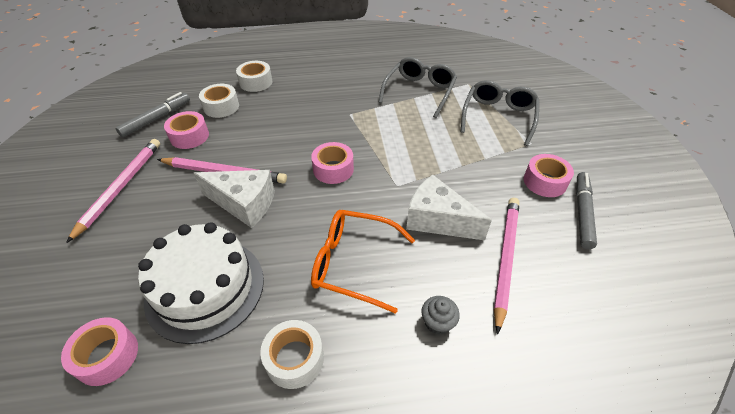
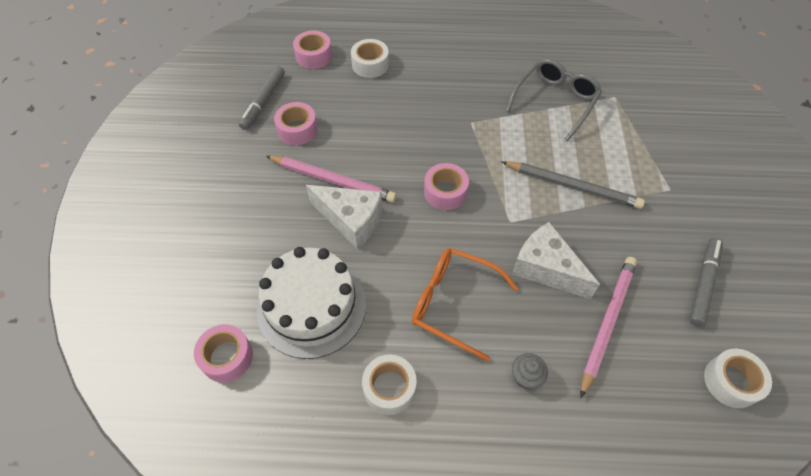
camera: 10 degrees right, 10 degrees up
pink pencil [66,139,160,243] -> none
grey marker [116,92,190,137] -> grey marker turned 150 degrees clockwise [239,66,285,130]
white tape [199,84,239,118] -> white tape moved to [704,349,772,408]
grey glasses [461,80,539,146] -> none
pink tape [524,154,574,197] -> pink tape moved to [293,30,332,69]
none -> grey pencil [502,161,645,209]

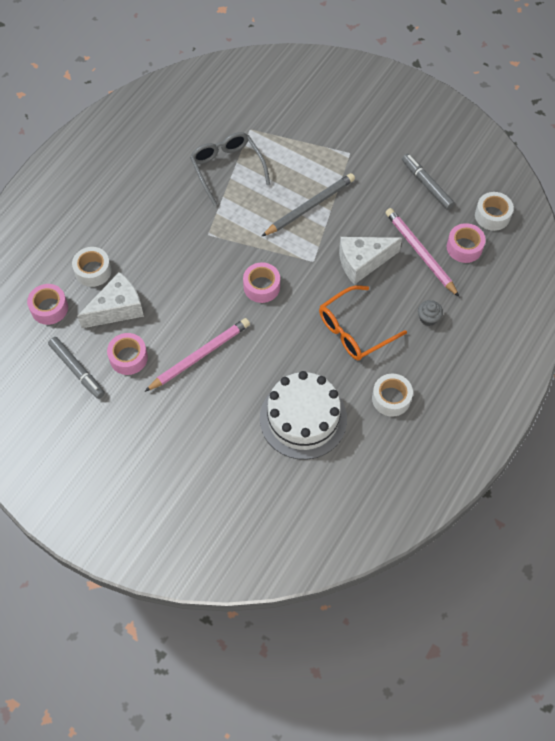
camera: 60 degrees left, 5 degrees up
pink tape [194,324,253,382] -> pink tape moved to [447,223,486,263]
white cheese [306,185,383,249] -> white cheese moved to [77,272,144,328]

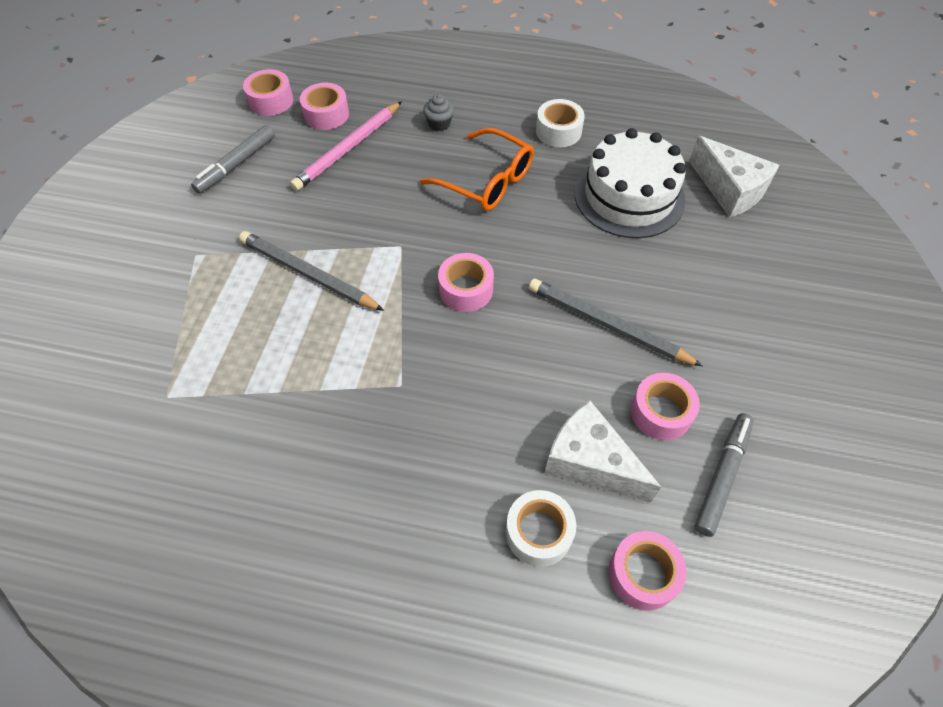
camera: 110 degrees left, 5 degrees down
pink pencil [145,318,250,392] -> grey pencil [529,279,703,366]
grey glasses [190,132,270,206] -> none
white cheese [339,237,402,285] -> white cheese moved to [689,136,779,217]
white tape [475,192,514,231] -> pink tape [243,69,293,116]

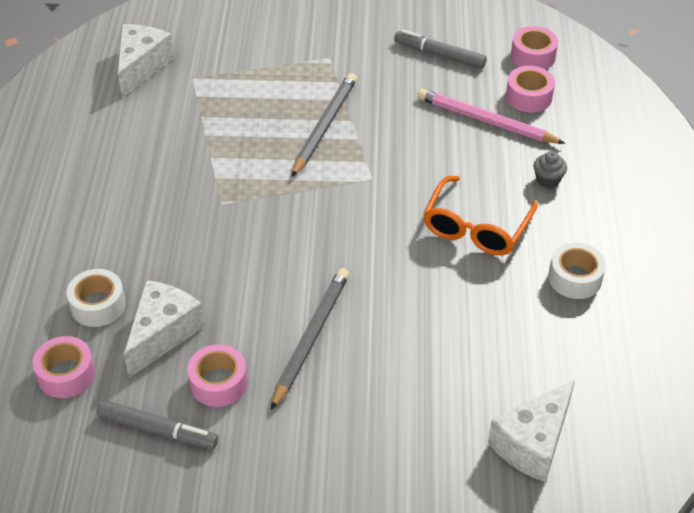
camera: 80 degrees right, 10 degrees down
pink tape [438,253,494,312] -> none
white cake [575,128,686,238] -> none
none -> white cheese [118,24,174,98]

